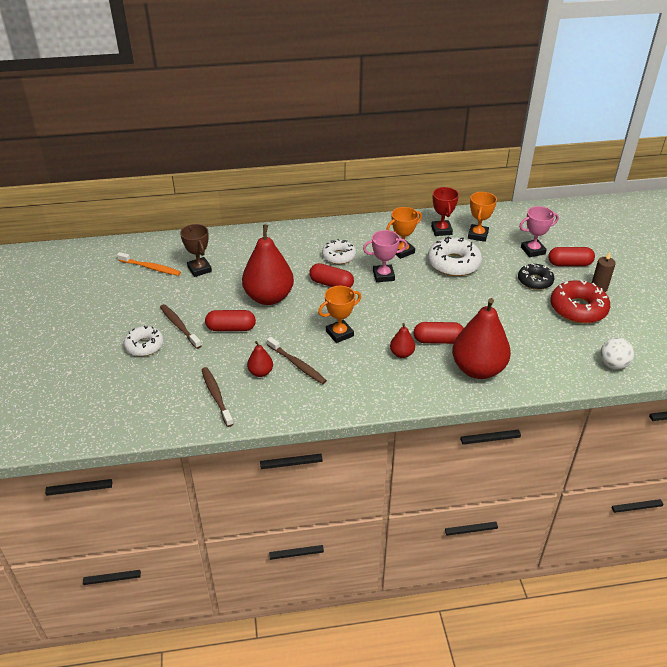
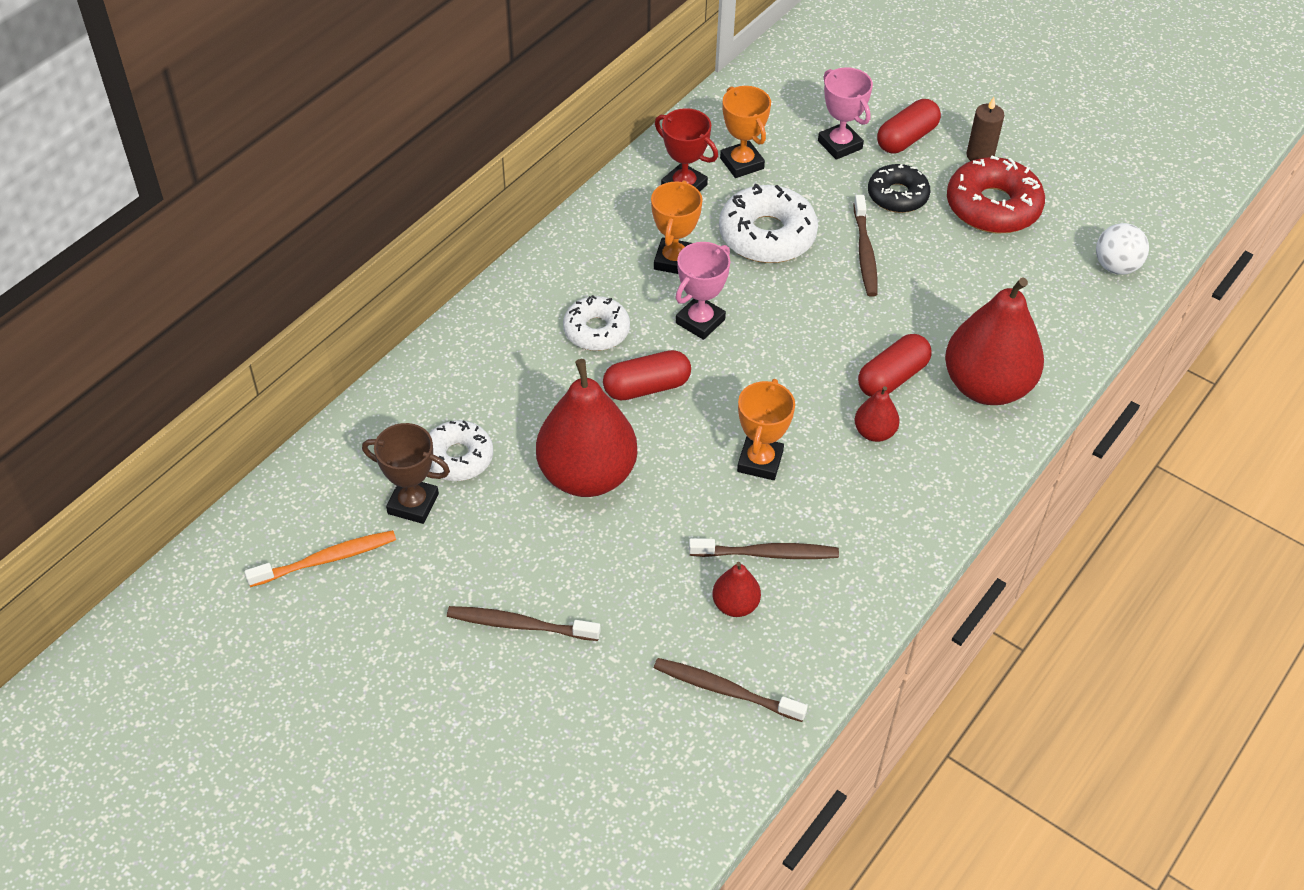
camera: 45 degrees left, 10 degrees up
white donut [124,326,164,356] -> white donut moved to [429,420,493,481]
red capsule [205,310,256,331] -> none
pink trophy [519,206,559,257] -> pink trophy turned 60 degrees counterclockwise [818,67,873,160]
none -> brown toothbrush [854,195,878,297]

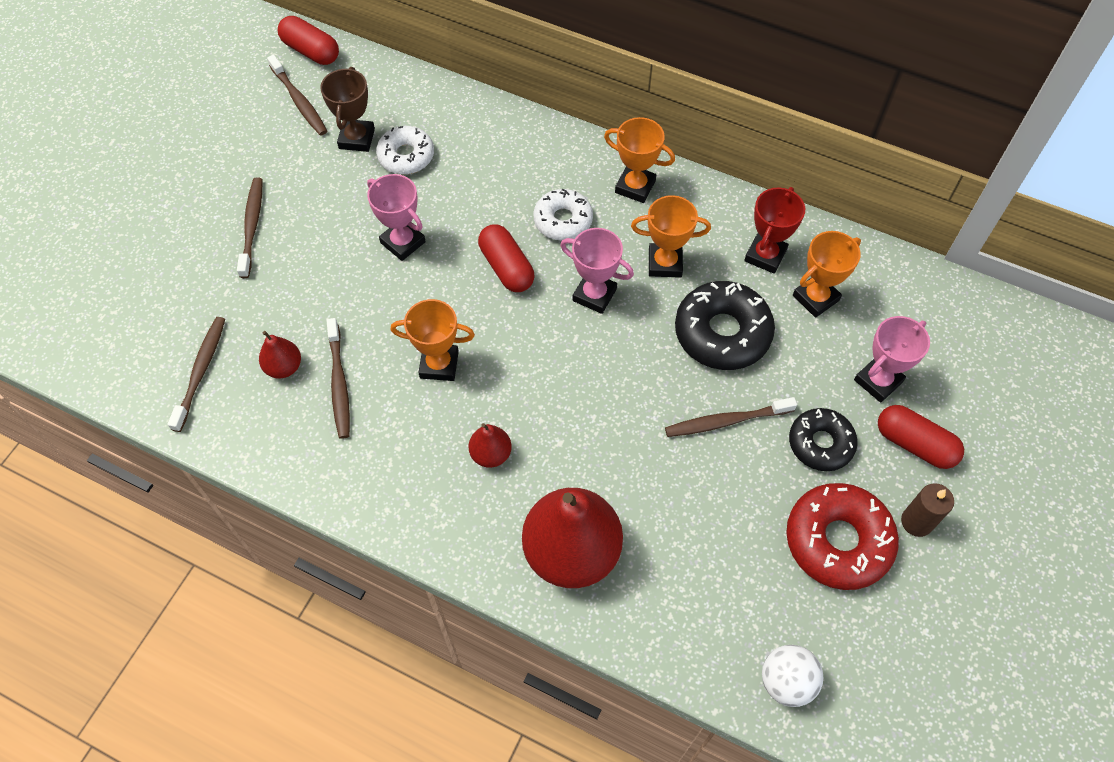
camera: 80 degrees right, 10 degrees up
orange toothbrush [245,530,396,587] -> brown toothbrush [267,55,327,136]
red pear [536,359,637,497] -> pink trophy [367,174,426,261]
white donut [719,184,818,263] -> black donut [675,281,775,370]
red capsule [858,334,932,397] -> red capsule moved to [278,16,339,65]
none -> orange trophy [604,117,675,203]

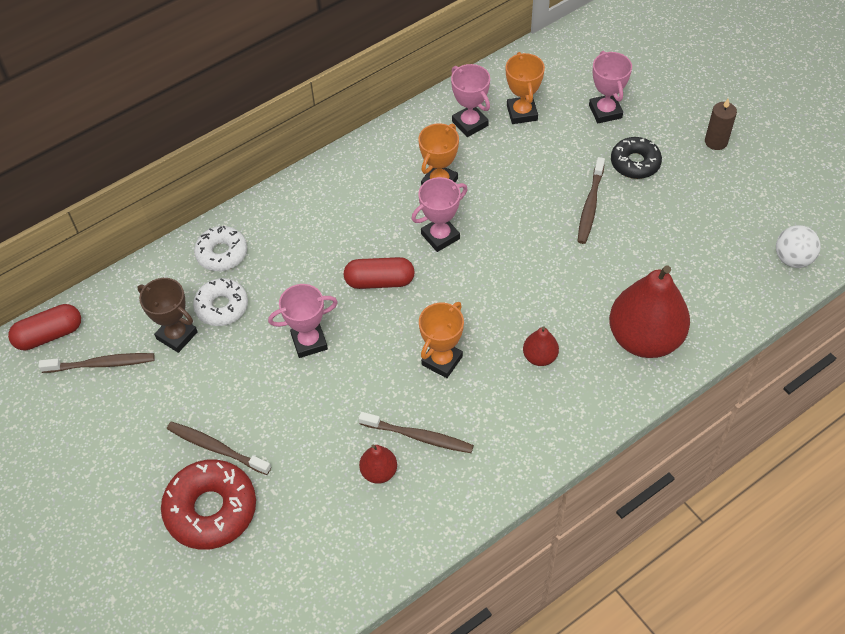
camera: 60 degrees left, 5 degrees down
brown toothbrush [168,317,225,432] -> none
white donut [533,189,593,241] -> white donut moved to [194,226,247,271]
orange trophy [604,117,675,203] -> none
black donut [675,281,775,370] -> none
red trophy [744,187,805,274] -> pink trophy [451,64,490,137]
red donut [786,483,899,590] -> red donut moved to [161,459,256,550]
red capsule [878,405,964,469] -> none

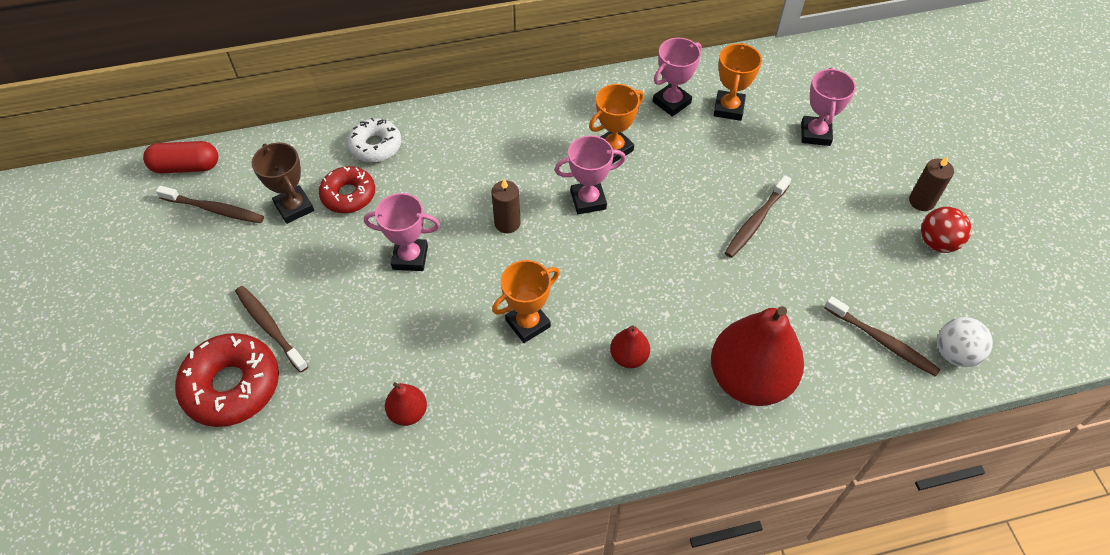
camera: 20 degrees right, 0 degrees up
white donut [193,278,248,326] -> red donut [319,166,375,213]
red capsule [344,257,415,289] -> brown candle [491,179,521,233]
brown toothbrush [359,412,474,453] -> brown toothbrush moved to [824,296,941,377]
pink trophy [451,64,490,137] -> pink trophy turned 60 degrees clockwise [653,38,702,117]
black donut [611,137,662,179] -> none
none -> red ball [921,207,971,253]

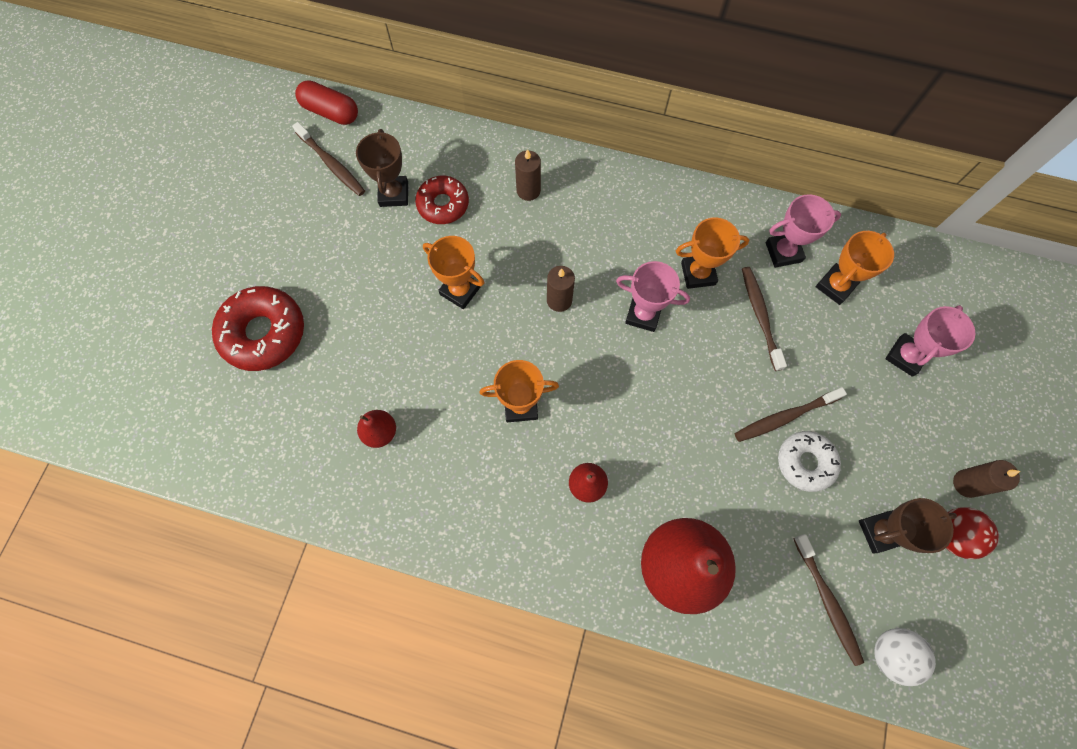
camera: 30 degrees right, 15 degrees up
brown toothbrush [235,286,308,373] -> brown toothbrush moved to [742,267,787,371]
white donut [347,118,401,163] -> white donut moved to [778,431,841,492]
pink trophy [364,193,440,271] -> orange trophy [423,236,484,309]
none -> brown candle [515,149,541,201]
none -> brown trophy [859,498,957,554]

